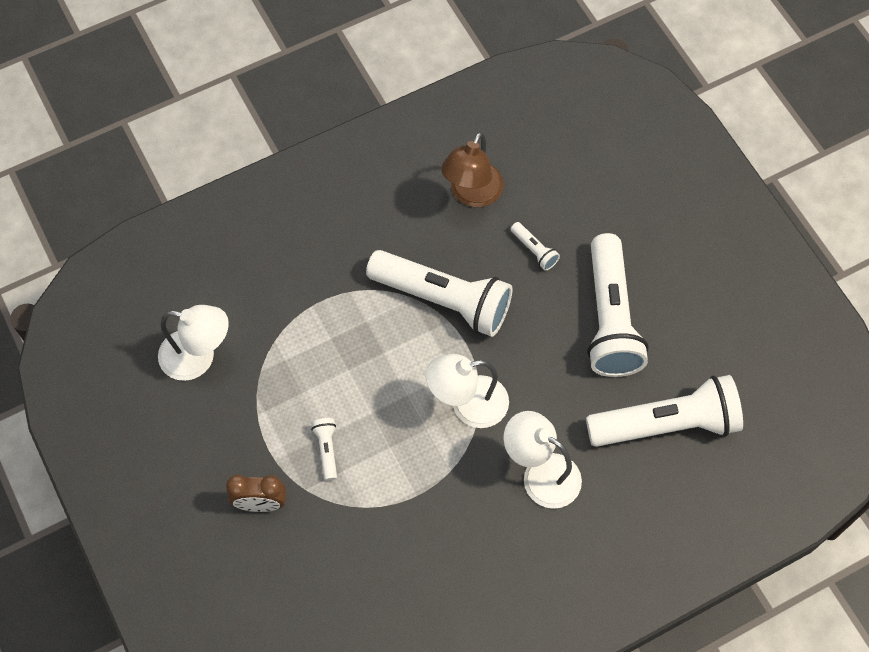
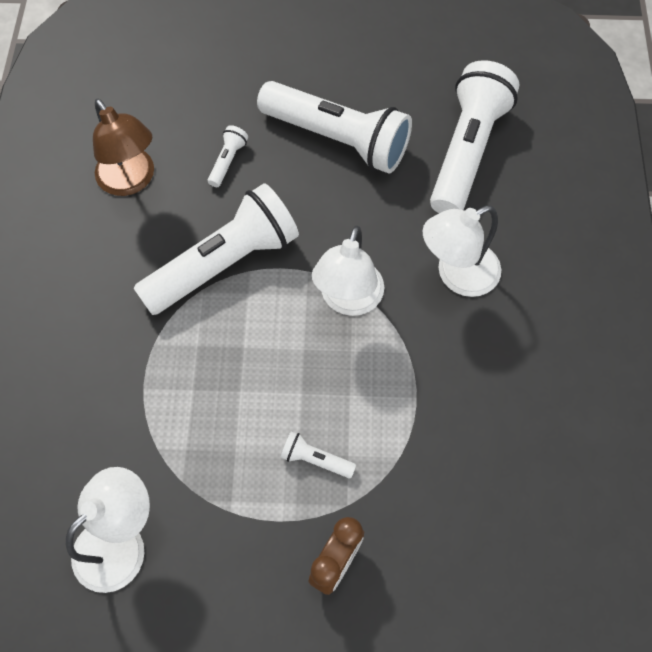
camera: 60 degrees left, 0 degrees up
white flashlight [511,222,560,270] -> white flashlight turned 60 degrees counterclockwise [208,125,248,187]

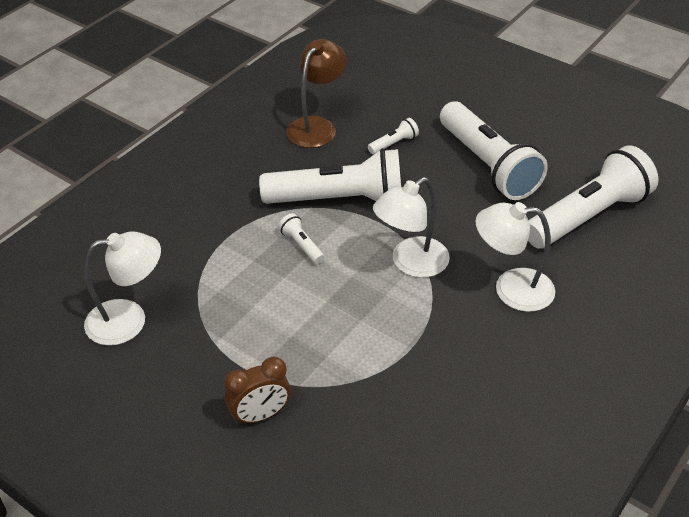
camera: 35 degrees right, 20 degrees down
brown lamp [93,99,154,196] -> brown lamp turned 150 degrees counterclockwise [286,39,347,148]
white flashlight [281,431,356,478] -> white flashlight moved to [278,213,324,264]

